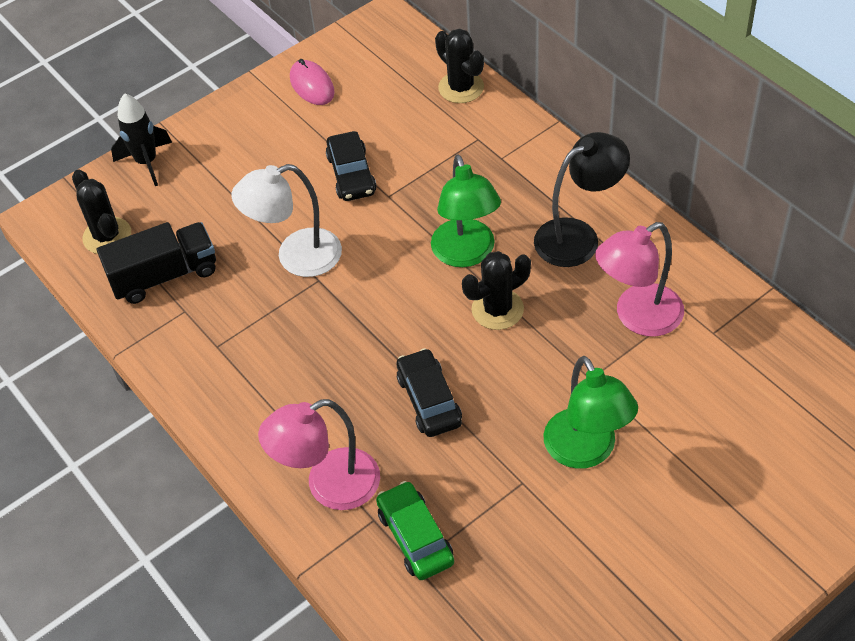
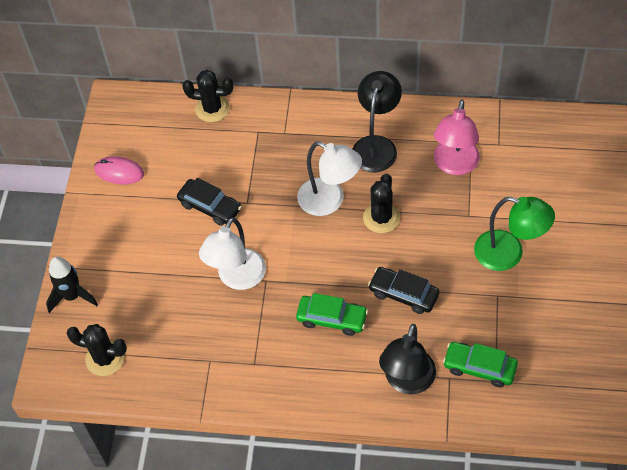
camera: 45 degrees left, 5 degrees up
black truck [97,222,216,304] -> none
pink lamp [258,399,380,510] -> black lamp [379,324,436,394]
green lamp [431,154,501,267] -> white lamp [297,142,362,216]
none -> green car [296,293,368,336]

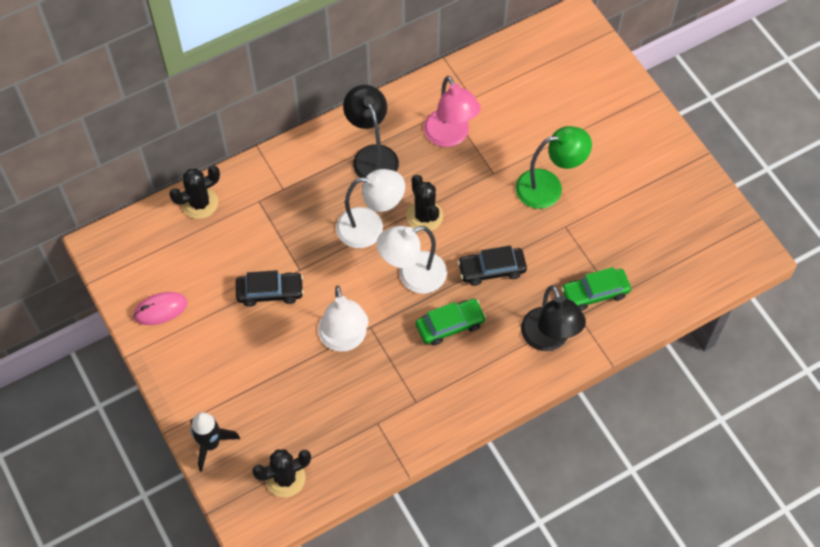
camera: 40 degrees left, 5 degrees up
none -> white lamp [376,226,447,294]

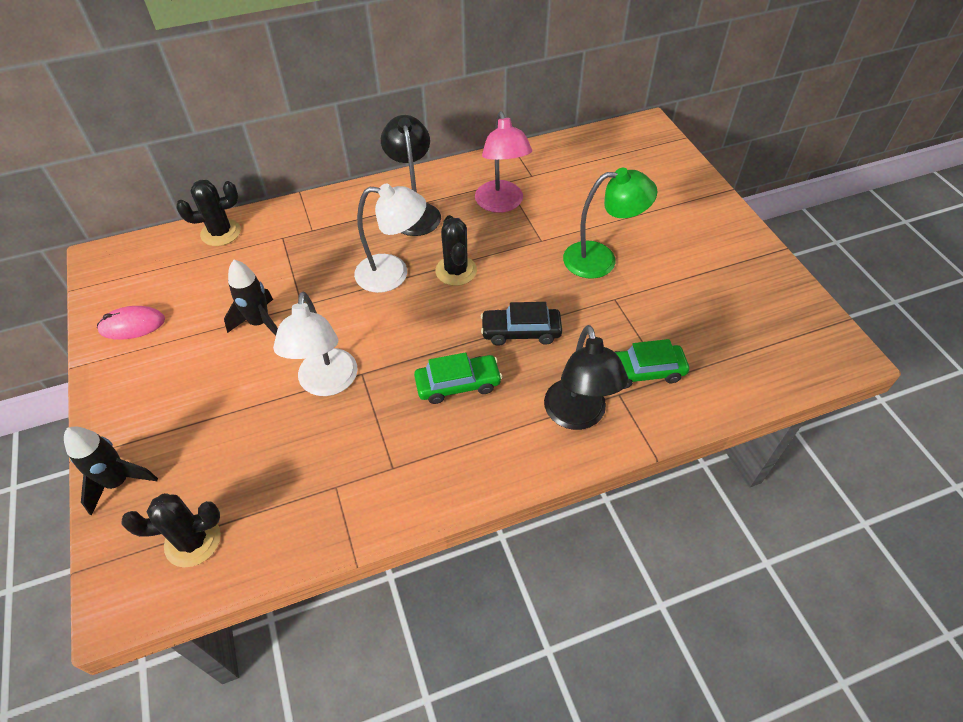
camera: 10 degrees right, 10 degrees down
black car [236,270,304,307] -> black rocket [224,260,278,336]
white lamp [376,226,447,294] -> none

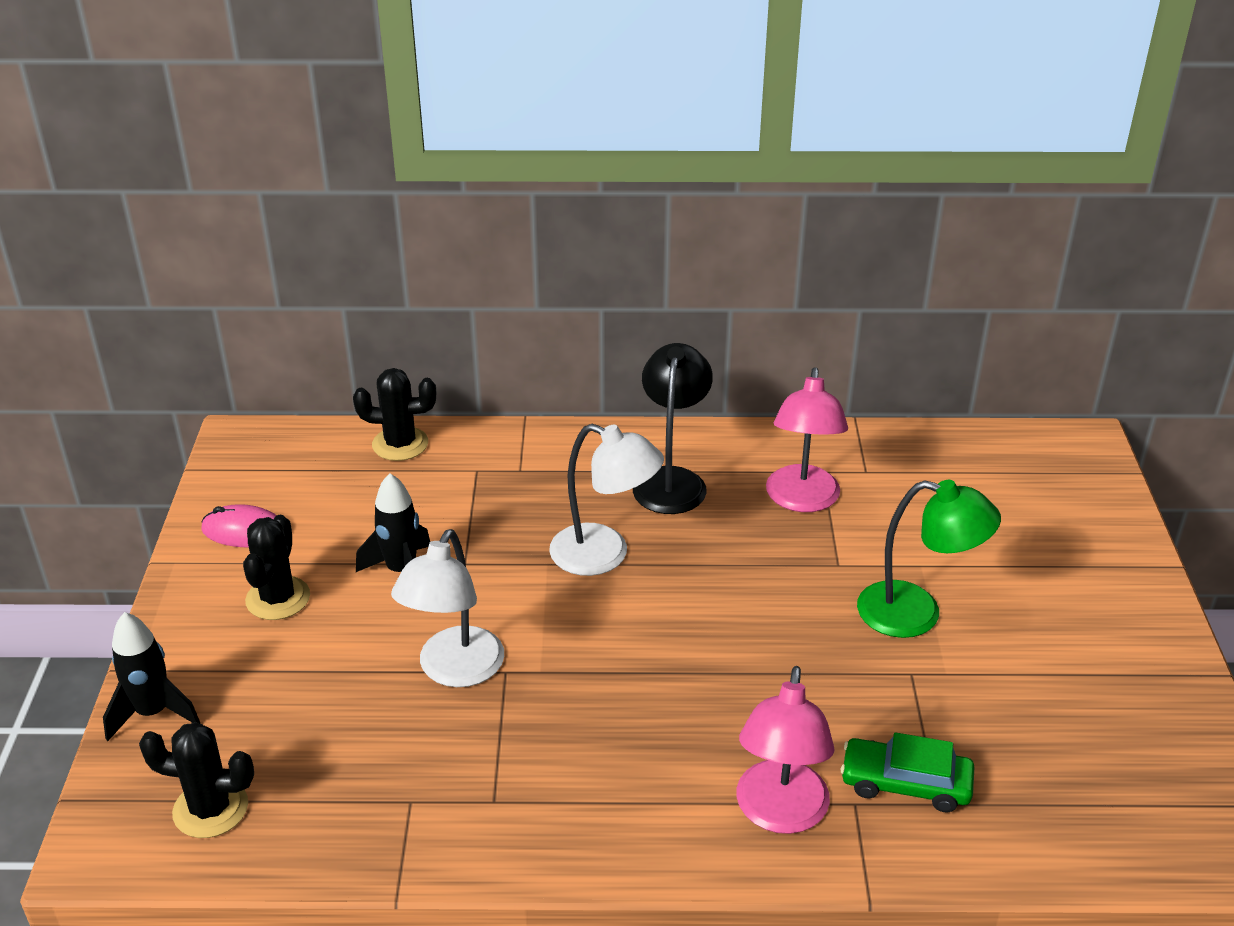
camera: 20 degrees right, 15 degrees down
green car [414,352,502,404] -> none
black cactus [435,215,477,286] -> black cactus moved to [243,515,310,620]
black car [481,302,562,346] -> none
black lamp [544,325,628,430] -> pink lamp [736,666,834,834]

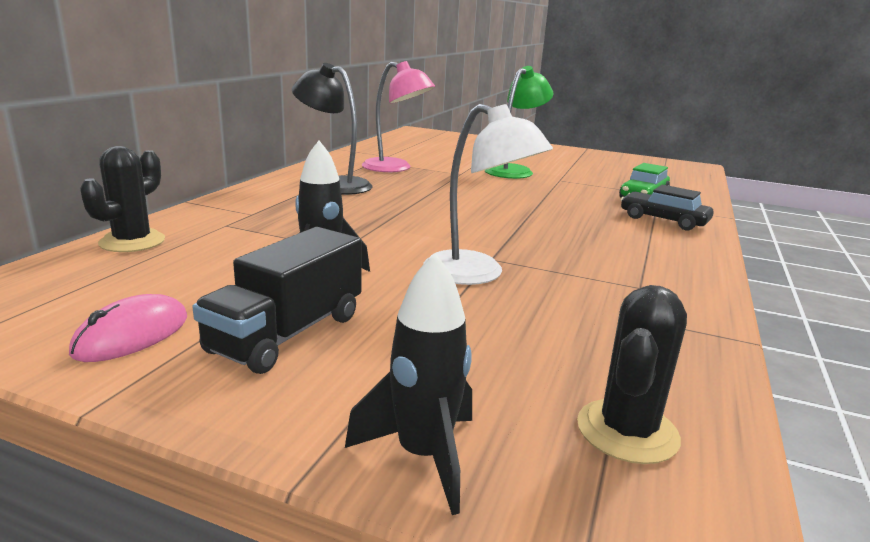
camera: 70 degrees left, 15 degrees down
black cactus [243,515,310,620] -> black truck [193,227,362,374]
white lamp [549,424,664,576] -> none
pink lamp [736,666,834,834] -> black car [621,185,713,231]

